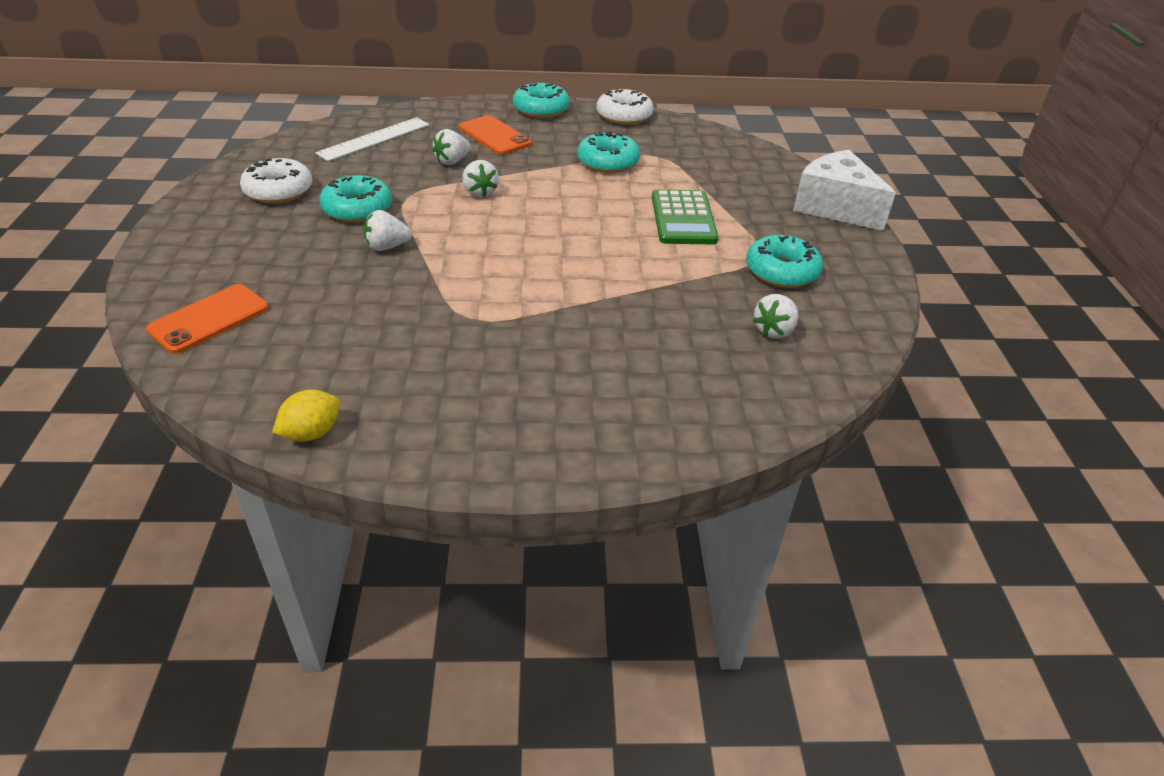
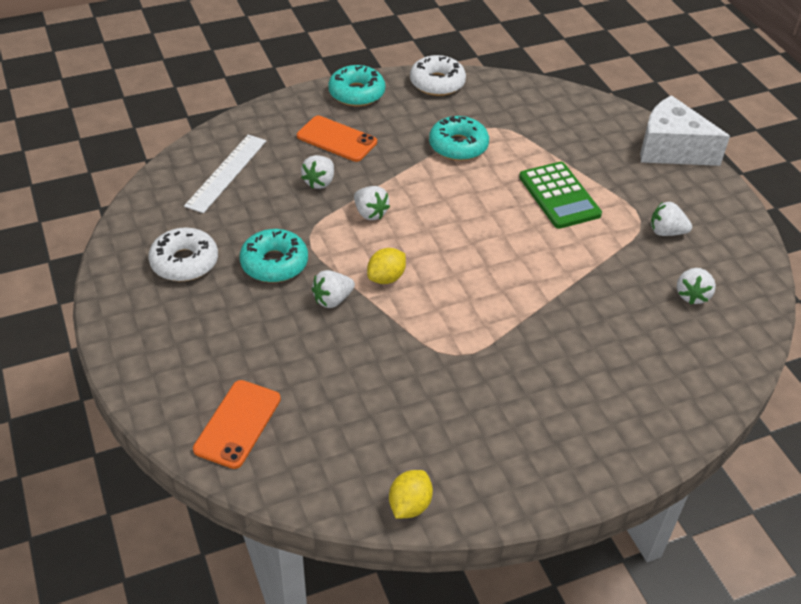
camera: 20 degrees left, 5 degrees up
turquoise donut [746,235,823,288] -> white strawberry [651,202,692,236]
none -> yellow lemon [367,248,406,284]

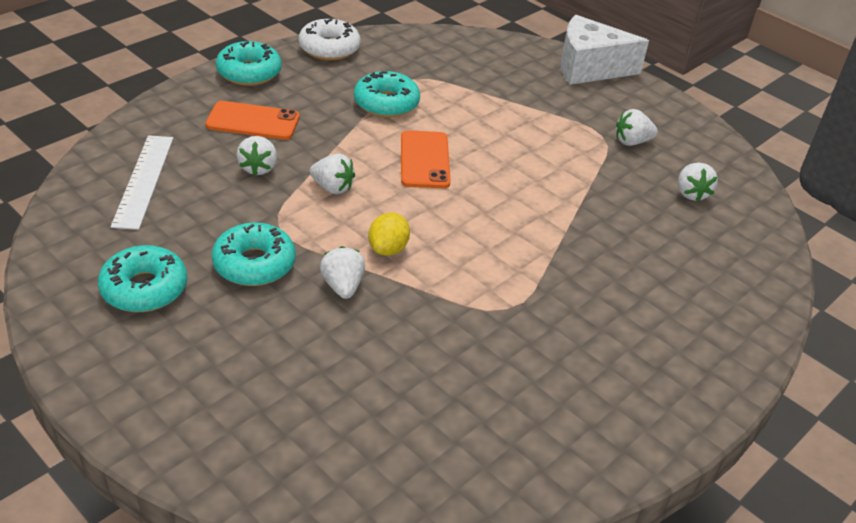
camera: 25 degrees left, 5 degrees down
white donut [148,227,218,282] -> turquoise donut [98,245,187,312]
orange phone [193,380,281,469] -> orange phone moved to [401,130,451,188]
white strawberry [312,270,355,308] -> white strawberry turned 135 degrees clockwise [320,246,365,299]
yellow lemon [389,470,433,519] -> none
green calculator [519,162,602,229] -> none

